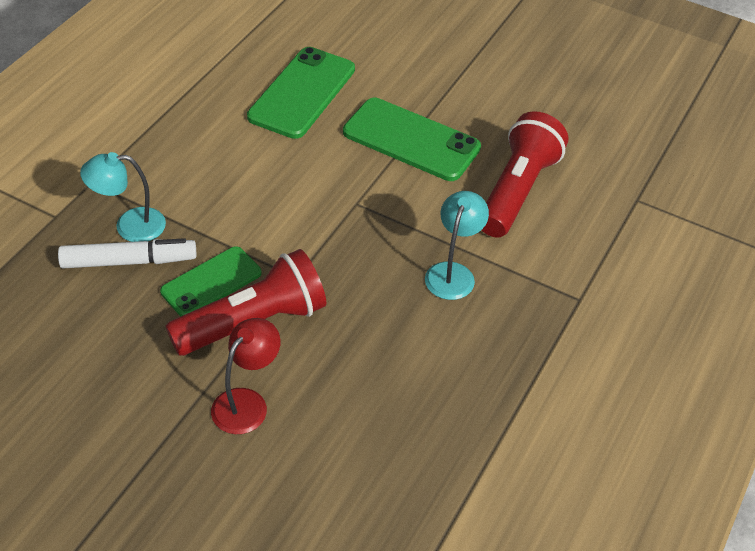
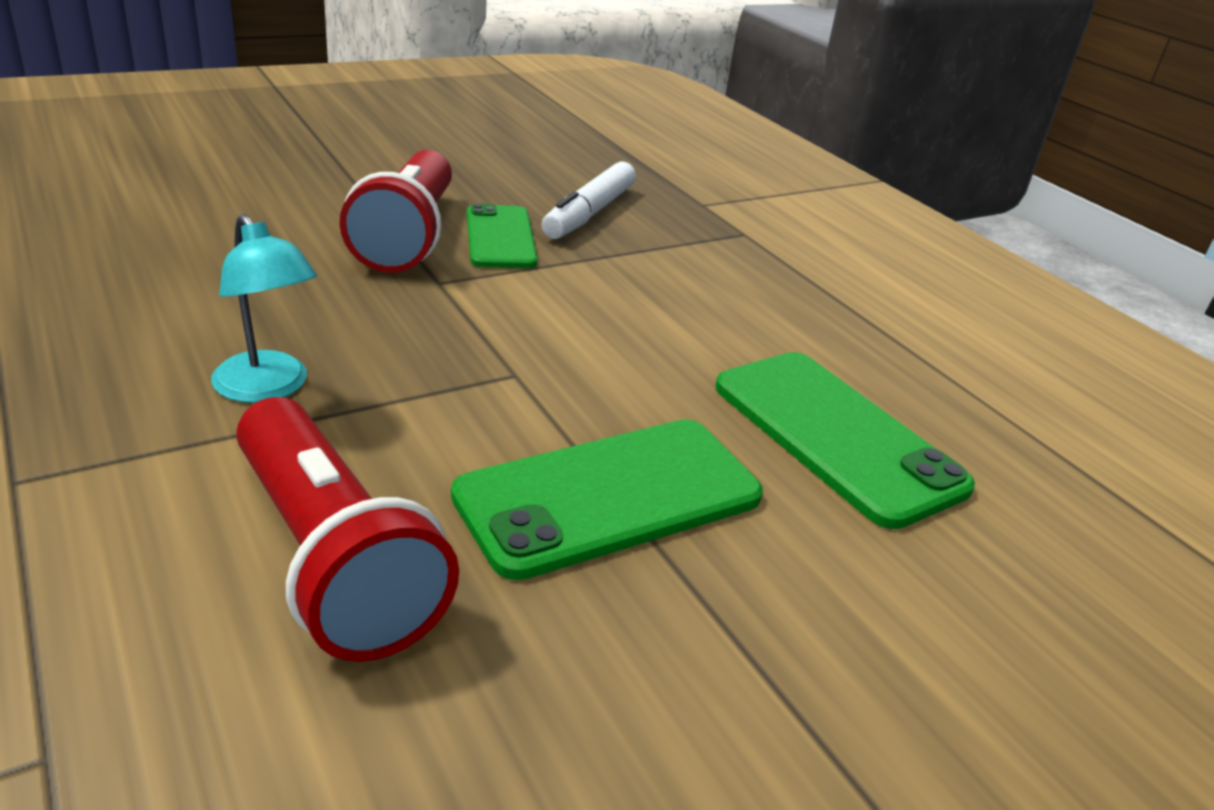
camera: 120 degrees right, 15 degrees down
turquoise lamp [80,152,166,242] -> none
red lamp [211,318,280,434] -> none

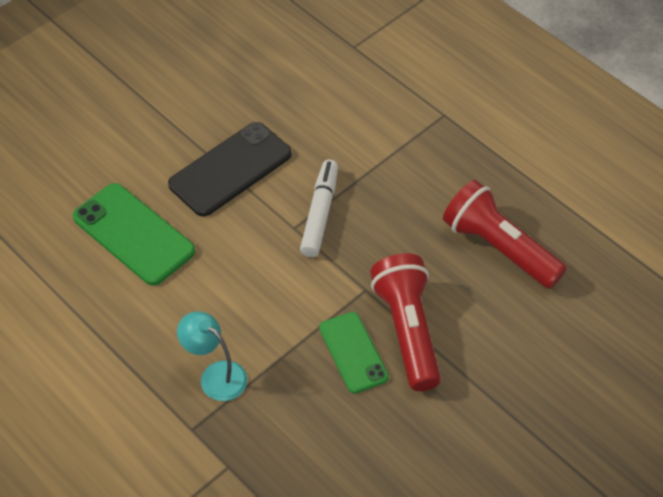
camera: 170 degrees right, 20 degrees up
turquoise lamp [211,214,317,403] -> turquoise lamp moved to [177,311,247,401]
red flashlight [236,397,459,662] -> red flashlight moved to [443,180,567,289]
green phone [451,419,763,580] -> black phone [168,122,292,217]
white marker [541,161,636,239] -> white marker moved to [300,160,338,257]

